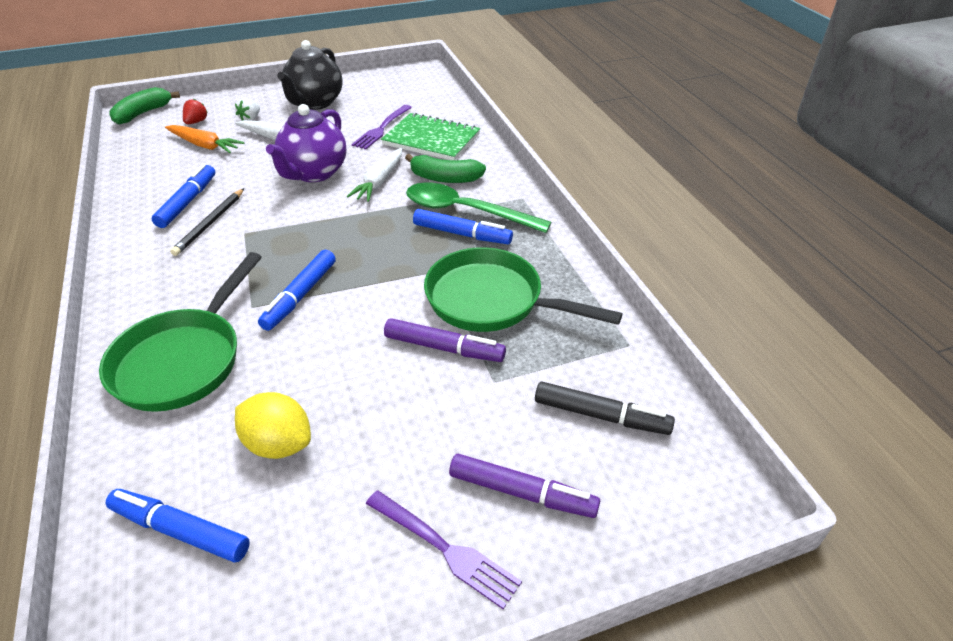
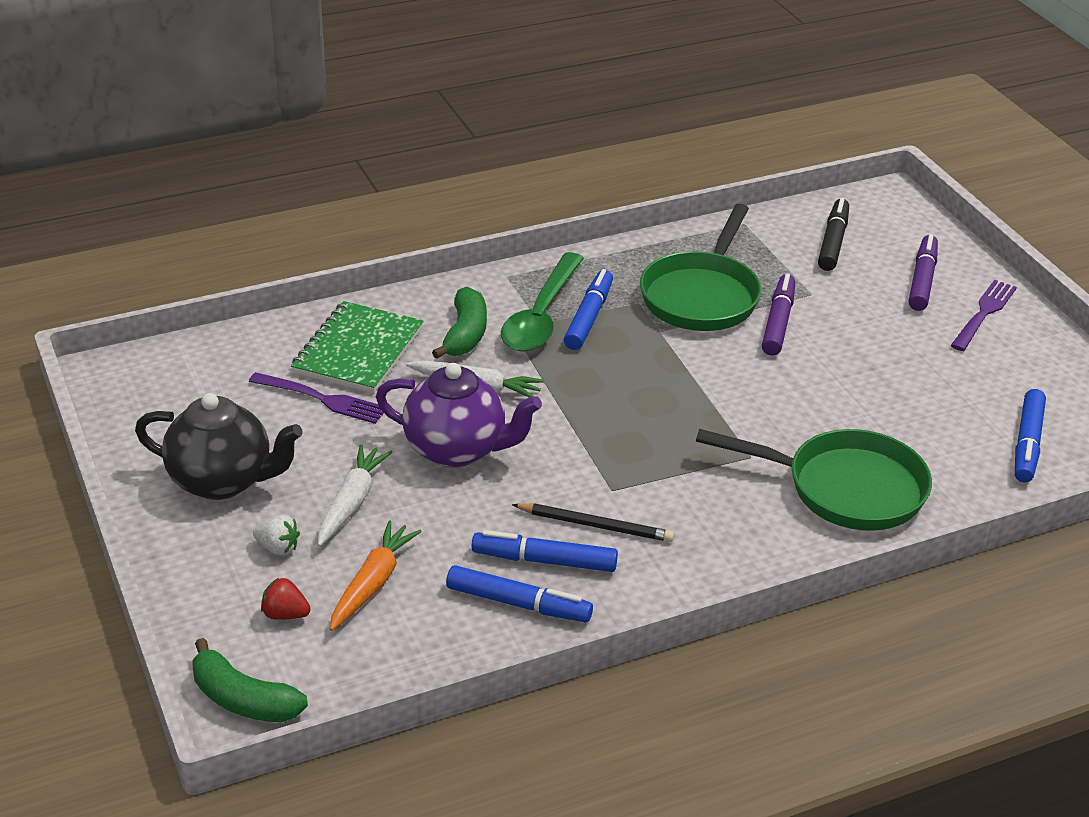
camera: 95 degrees left, 5 degrees down
yellow lemon [235,392,311,459] -> none
blue marker [258,250,336,331] -> blue marker moved to [446,565,593,622]

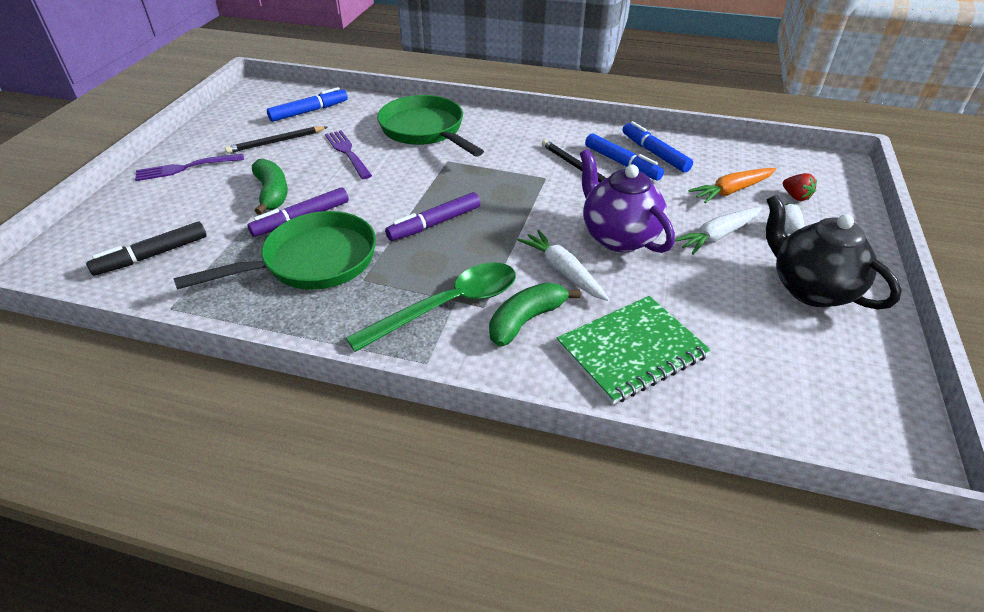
camera: 140 degrees left, 5 degrees up
green banana [192,638,308,722] -> green banana moved to [252,159,288,215]
purple fork [249,372,384,424] -> purple fork moved to [325,130,372,179]
blue marker [564,269,613,350] -> none
purple marker [909,234,938,311] -> purple marker moved to [385,192,480,241]
none -> black pencil [225,126,327,154]

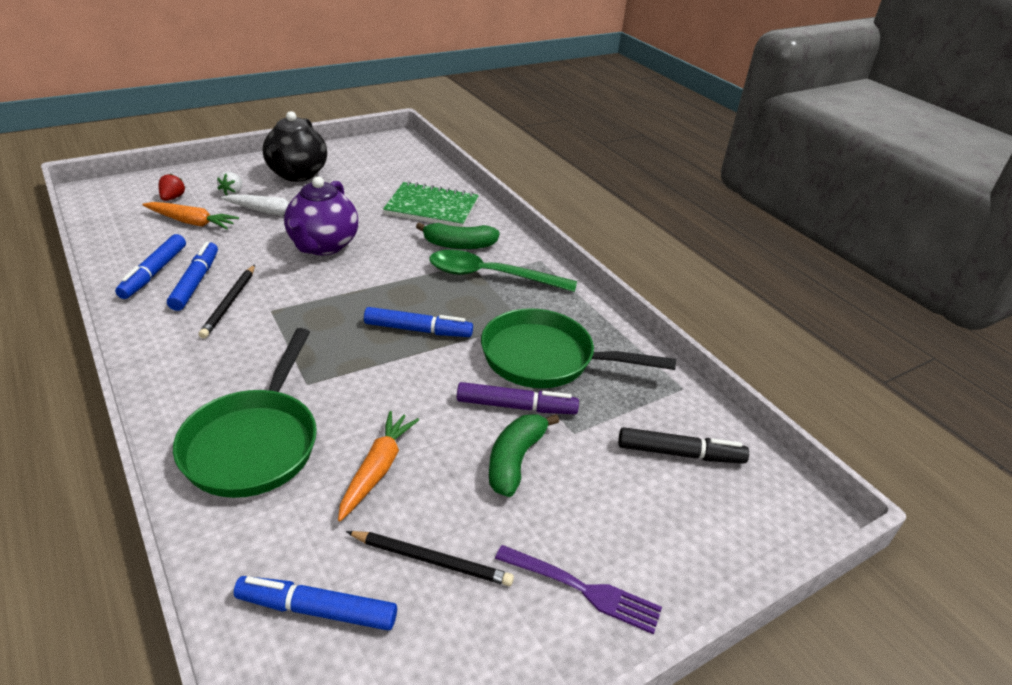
camera: 140 degrees left, 5 degrees down
purple fork [325,130,372,179] -> orange carrot [338,411,419,522]
purple marker [385,192,480,241] -> blue marker [364,307,473,337]
white carrot [518,230,610,301] -> none

